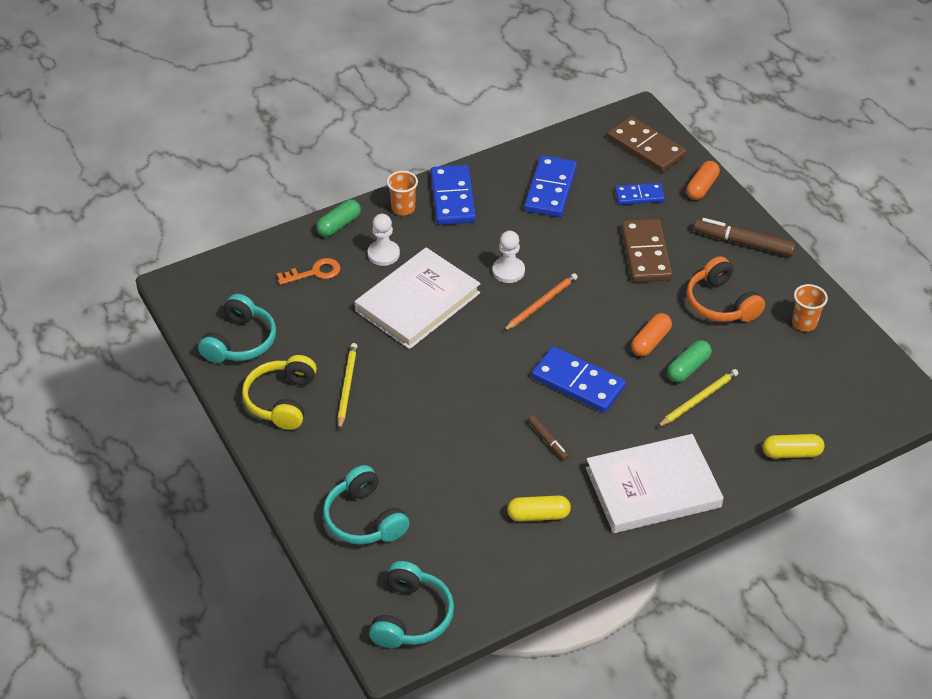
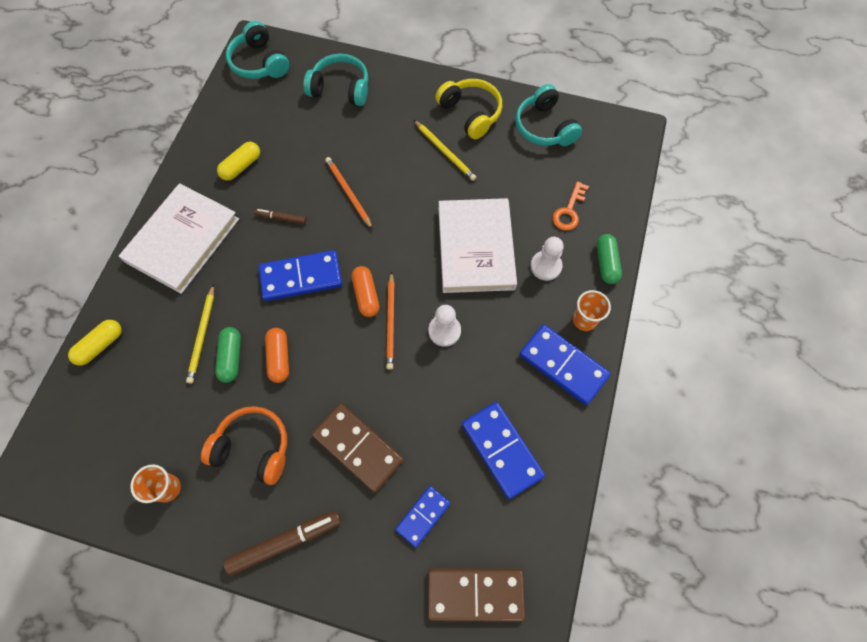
camera: 135 degrees right, 20 degrees up
orange capsule [686,161,720,200] -> orange capsule moved to [351,266,379,317]
none -> orange pencil [325,157,373,229]

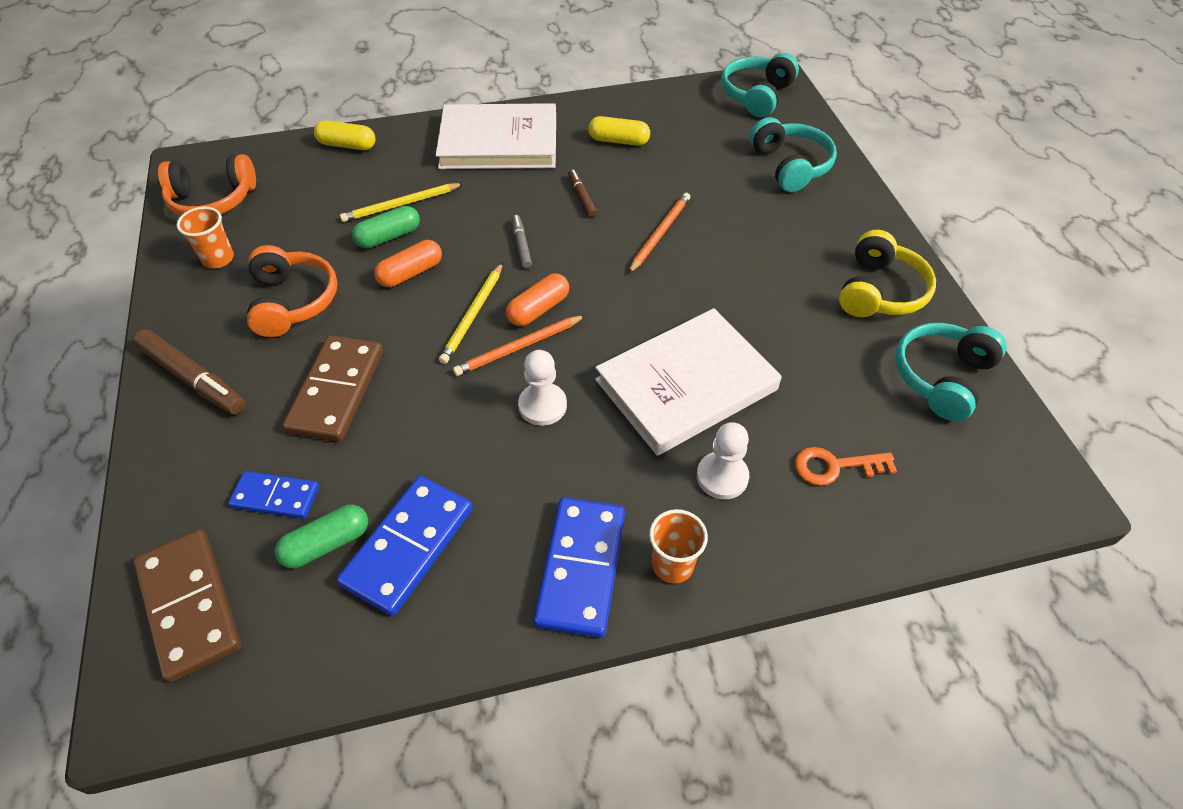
camera: 60 degrees right, 15 degrees down
blue domino [259,250,342,301] -> grey marker [512,215,532,268]
yellow pencil [414,120,476,181] -> yellow pencil moved to [439,262,503,364]
green capsule [596,234,622,284] -> green capsule moved to [275,505,368,568]
none -> orange headphones [158,154,256,216]

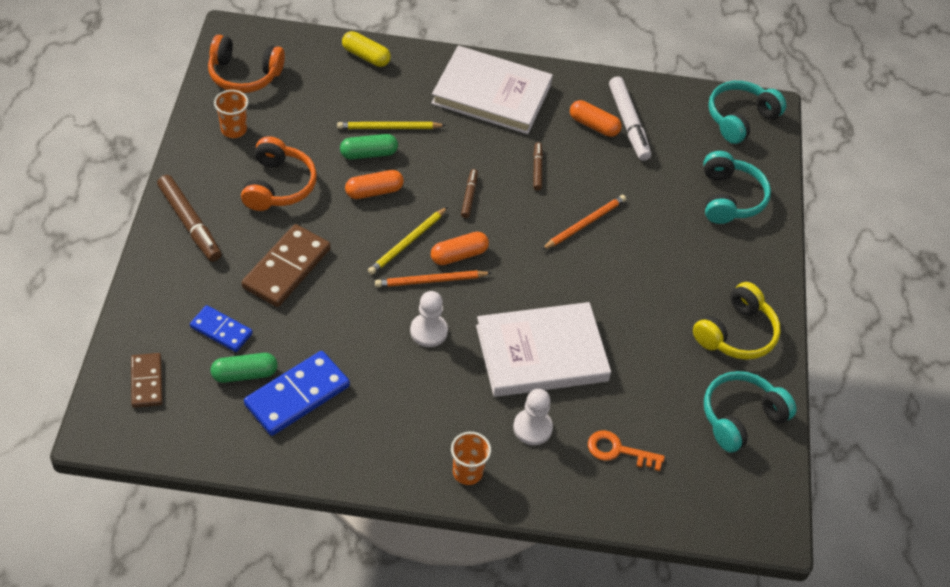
camera: 15 degrees right, 0 degrees up
brown domino [133,530,242,683] -> brown domino [131,353,163,408], size x0.61
grey marker [512,215,532,268] -> brown marker [461,169,478,218]
blue domino [533,497,625,638] -> none
yellow capsule [588,116,650,146] -> orange capsule [570,100,622,137]
none -> white marker [609,77,651,161]

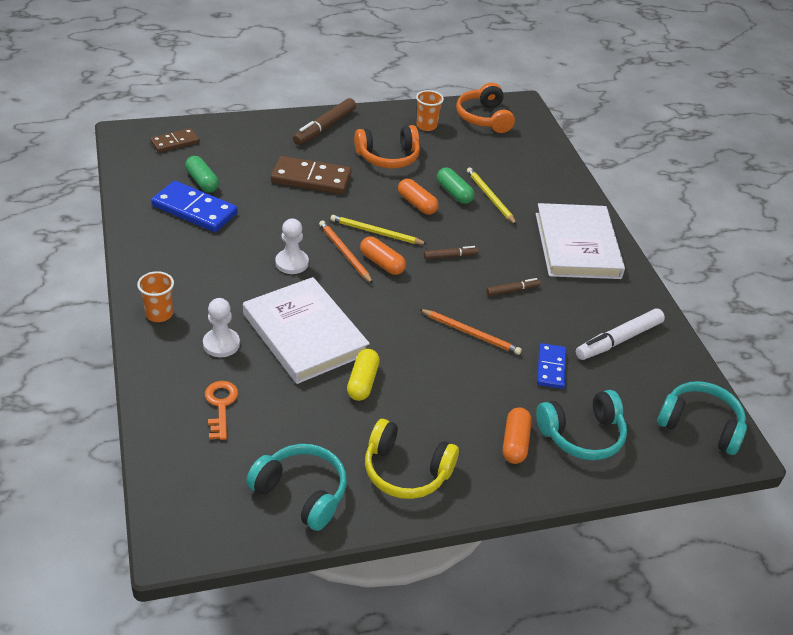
camera: 70 degrees right, 10 degrees down
blue domino [190,305,253,352] -> blue domino moved to [537,343,566,389]
yellow capsule [342,31,391,67] -> yellow capsule moved to [347,349,380,401]
orange capsule [570,100,622,137] -> orange capsule moved to [503,407,532,464]

